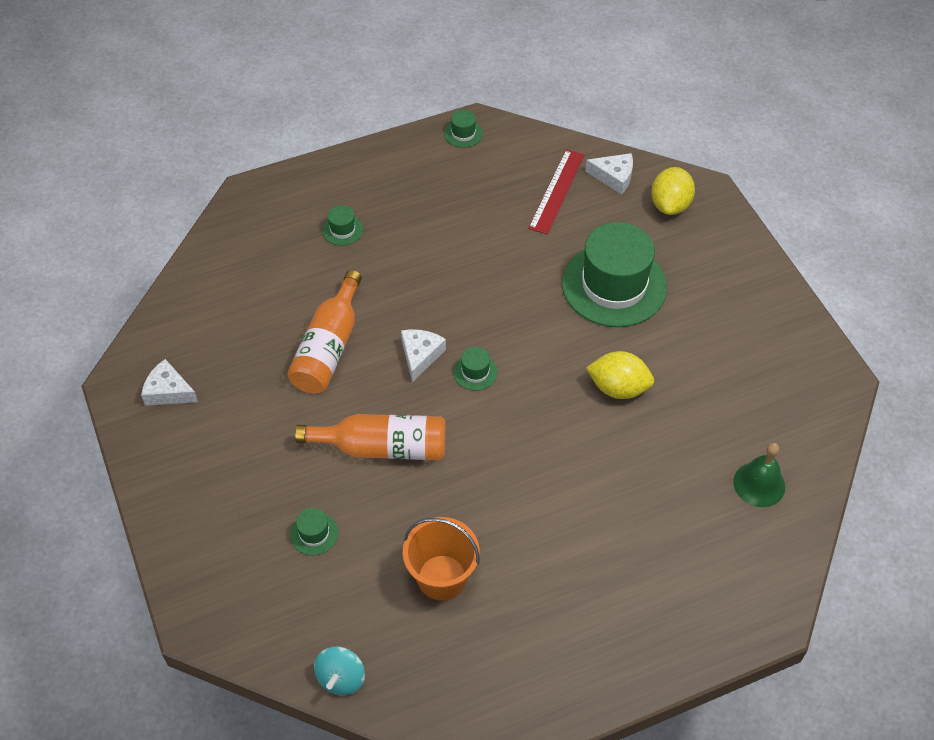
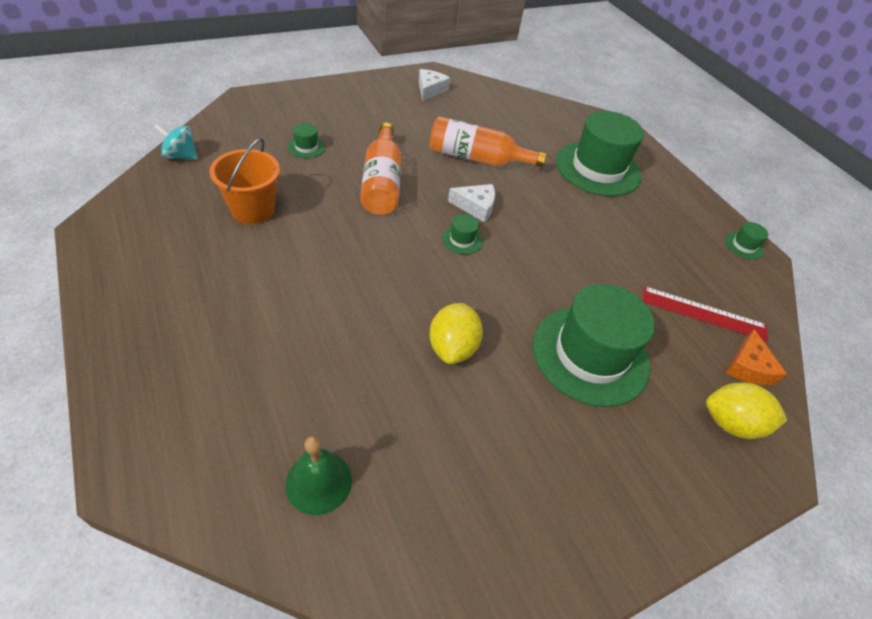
camera: 80 degrees right, 5 degrees down
green hat [322,205,363,246] -> green hat [556,111,644,196], size x2.49
white cheese [585,153,633,195] -> orange cheese [725,329,787,386]

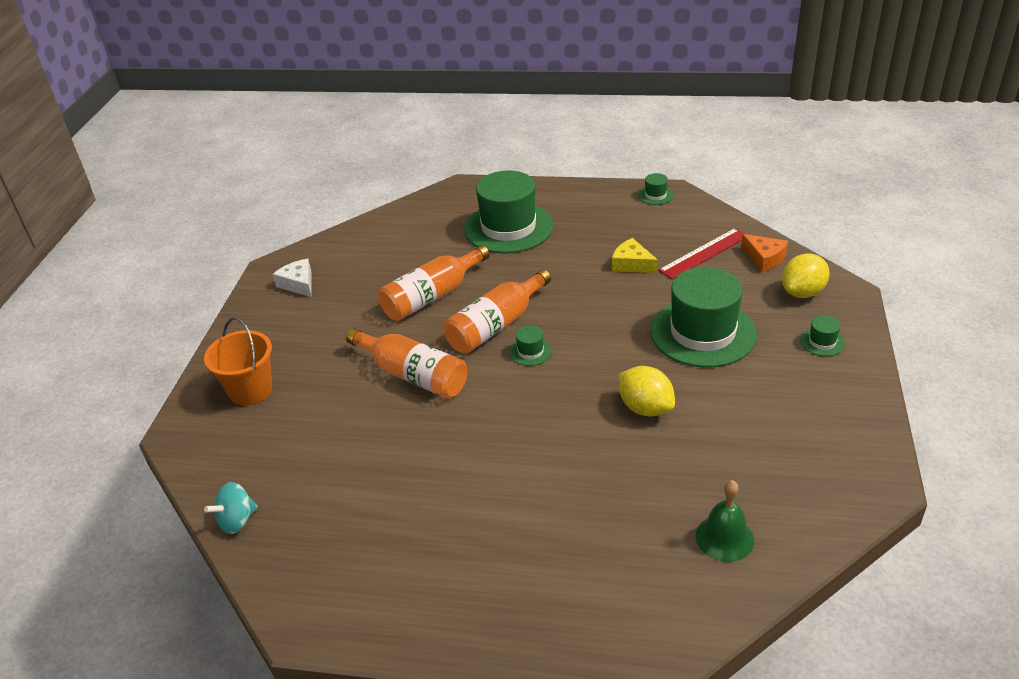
camera: 45 degrees left, 10 degrees down
orange bucket [209,138,280,224] -> orange bucket moved to [204,317,272,406]
green hat [288,123,325,158] -> green hat moved to [800,315,845,356]
white cheese [448,184,495,223] -> orange bottle [444,269,551,354]
none -> yellow cheese [612,238,658,273]

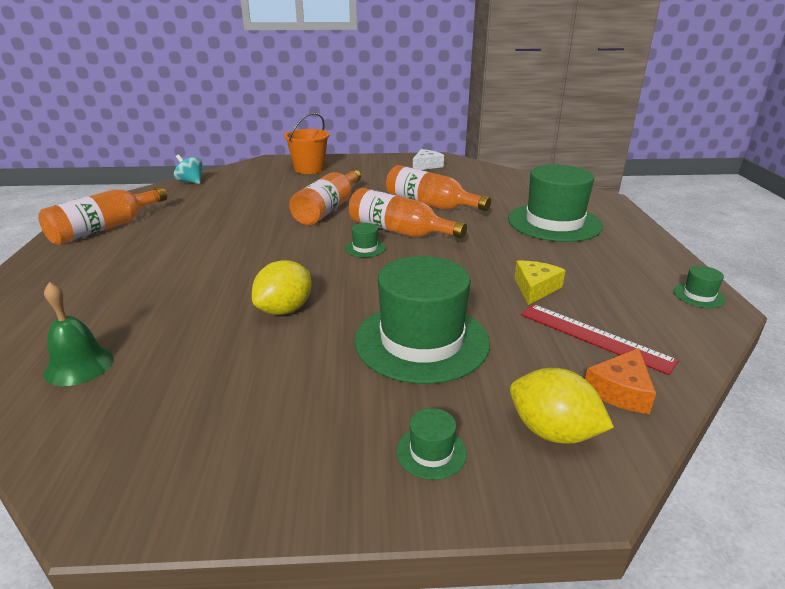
camera: 75 degrees right, 10 degrees down
none -> orange bottle [38,187,167,245]

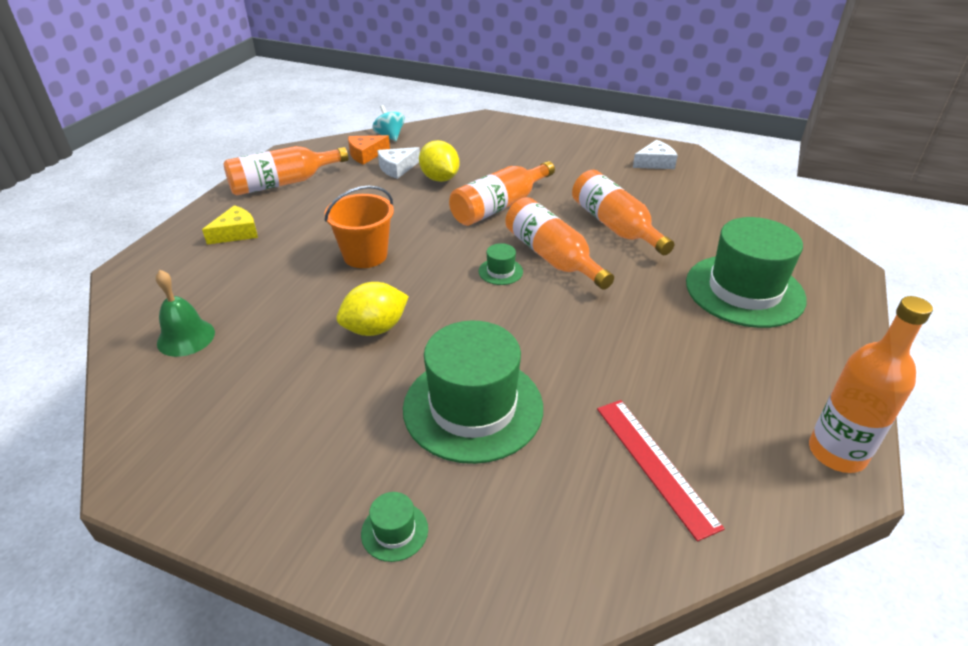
camera: 25 degrees right, 10 degrees up
orange bucket [284,112,330,174] -> orange bucket moved to [324,185,394,268]
yellow lemon [510,368,614,444] -> yellow lemon moved to [419,140,460,182]
yellow cheese [514,261,565,305] -> yellow cheese moved to [202,205,258,245]
orange cheese [585,348,656,414] -> orange cheese moved to [348,135,390,165]
green hat [673,266,726,308] -> orange bottle [809,296,933,473]
none -> white cheese [377,147,420,179]

